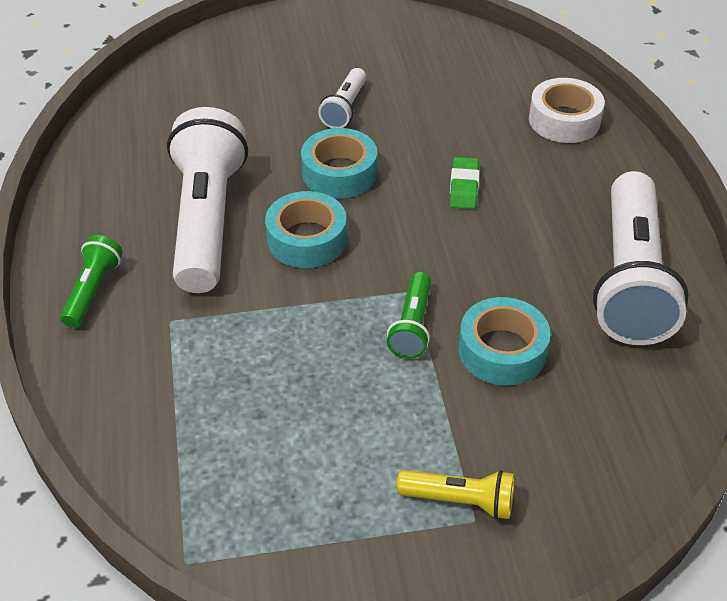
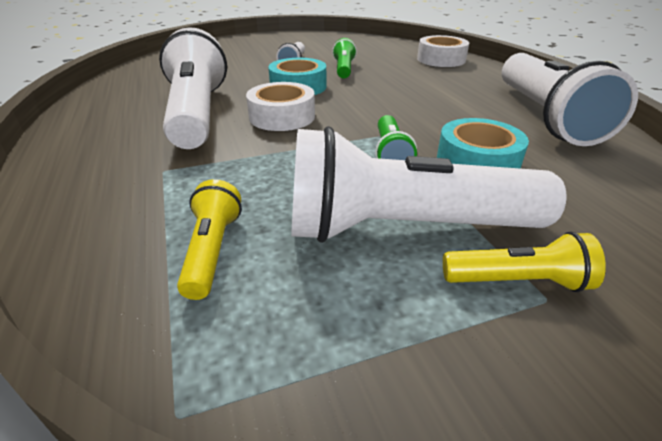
camera: 10 degrees left, 10 degrees down
green flashlight [60,235,123,328] -> green flashlight moved to [332,38,357,79]
turquoise tape [265,191,347,268] -> white tape [246,82,315,131]
green eraser [450,157,480,209] -> none
none -> yellow flashlight [177,179,242,300]
none -> white flashlight [291,126,567,243]

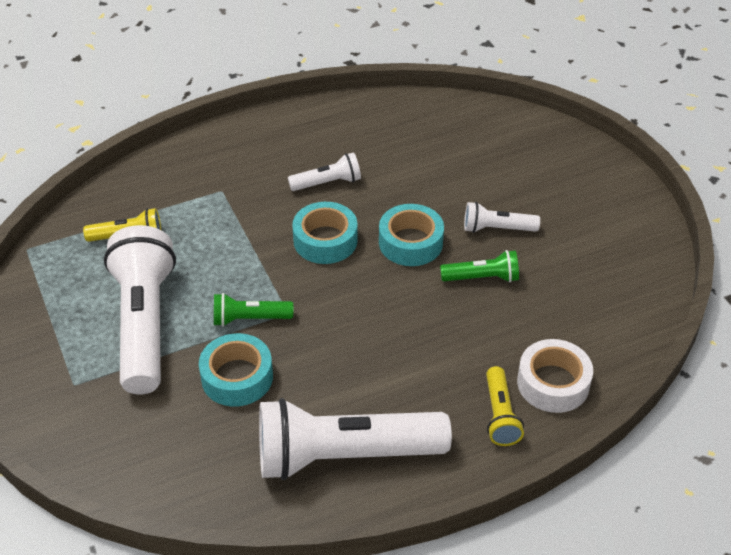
camera: 85 degrees right, 10 degrees up
white flashlight [159,27,227,149] -> white flashlight [288,152,361,191], size x0.47
white tape [246,82,315,131] -> turquoise tape [292,202,358,264]
yellow flashlight [443,231,606,292] -> yellow flashlight moved to [486,366,524,446]

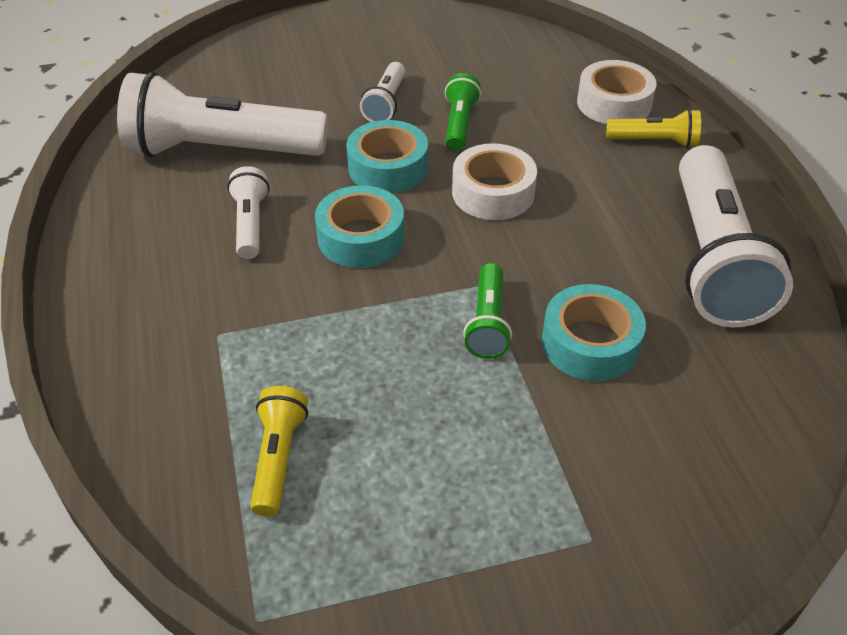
camera: 80 degrees left, 0 degrees up
white flashlight [104,225,176,395] -> white flashlight moved to [117,72,328,157]
none -> white tape [452,143,537,220]

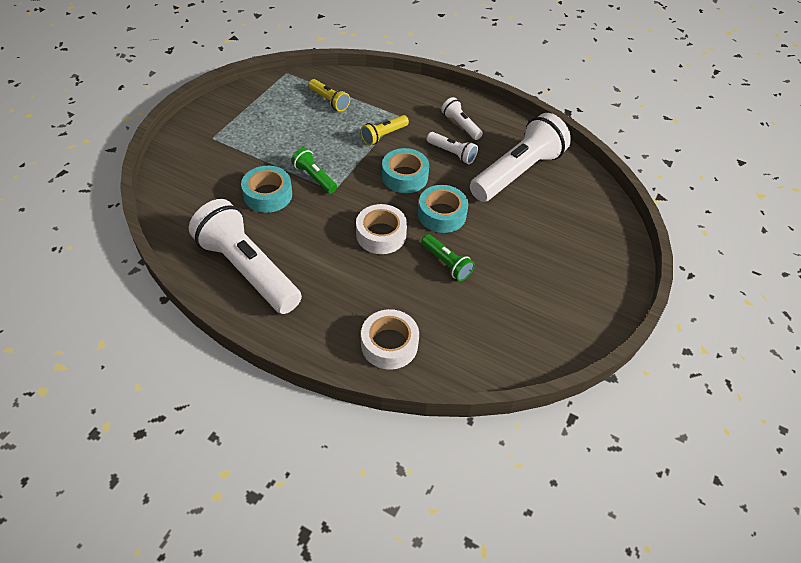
camera: 130 degrees right, 5 degrees up
white flashlight [360,62,405,122] -> white flashlight moved to [441,97,483,140]
yellow flashlight [606,109,701,148] -> yellow flashlight moved to [360,115,409,145]

